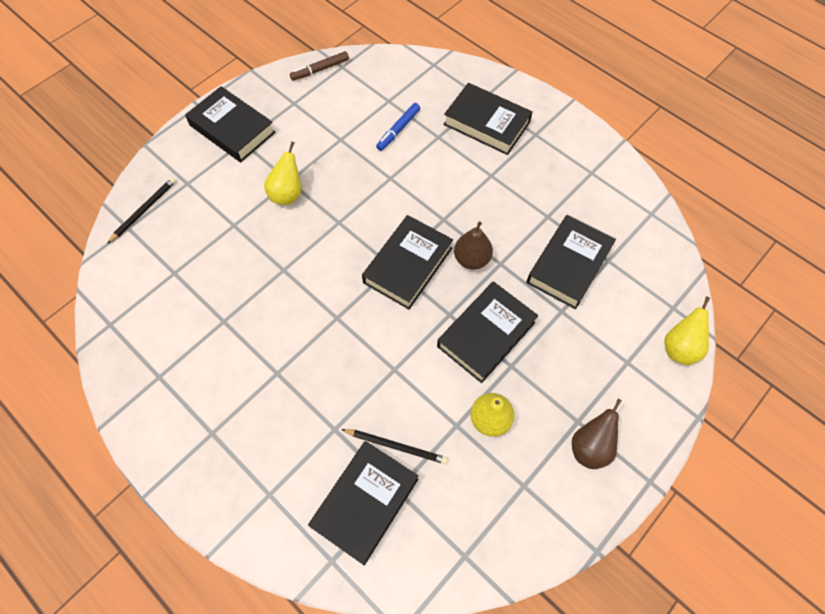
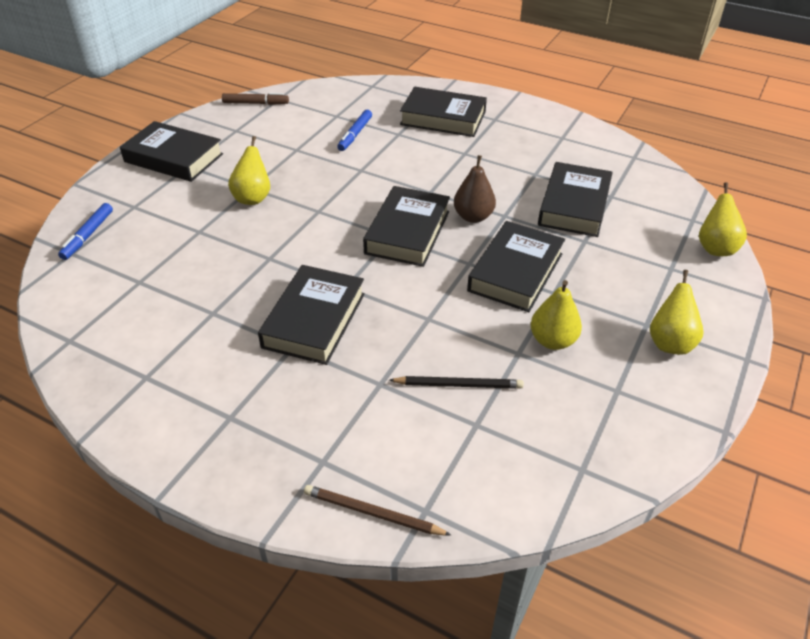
camera: 15 degrees left, 20 degrees down
black pencil [107,177,176,244] -> blue marker [58,203,113,260]
brown marker [290,51,349,81] -> brown marker turned 135 degrees counterclockwise [222,93,289,105]
black book [308,441,418,565] -> black book moved to [258,265,365,365]
brown pear [572,399,622,469] -> yellow pear [650,270,704,355]
none -> brown pencil [304,485,451,536]

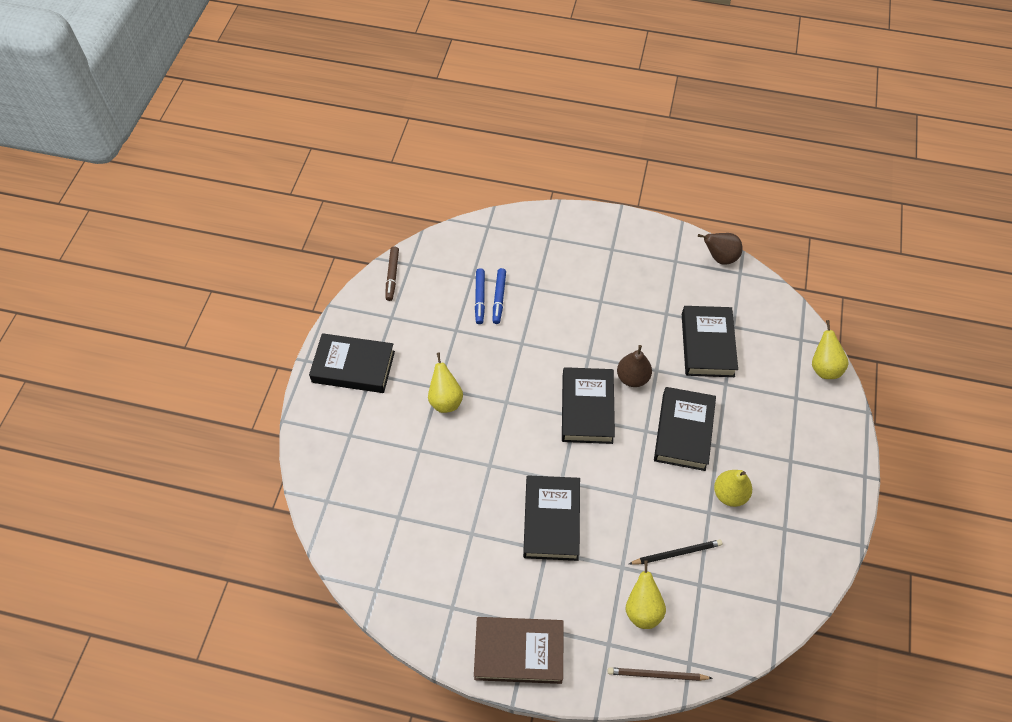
camera: 15 degrees left, 15 degrees up
blue marker [58,203,113,260] -> blue marker moved to [475,268,485,324]
brown marker [222,93,289,105] -> brown marker turned 105 degrees clockwise [385,246,399,301]
black book [400,87,487,137] -> none
yellow pear [650,270,704,355] -> yellow pear moved to [626,560,666,629]
none -> brown book [474,617,564,684]
none -> brown pear [698,233,743,265]

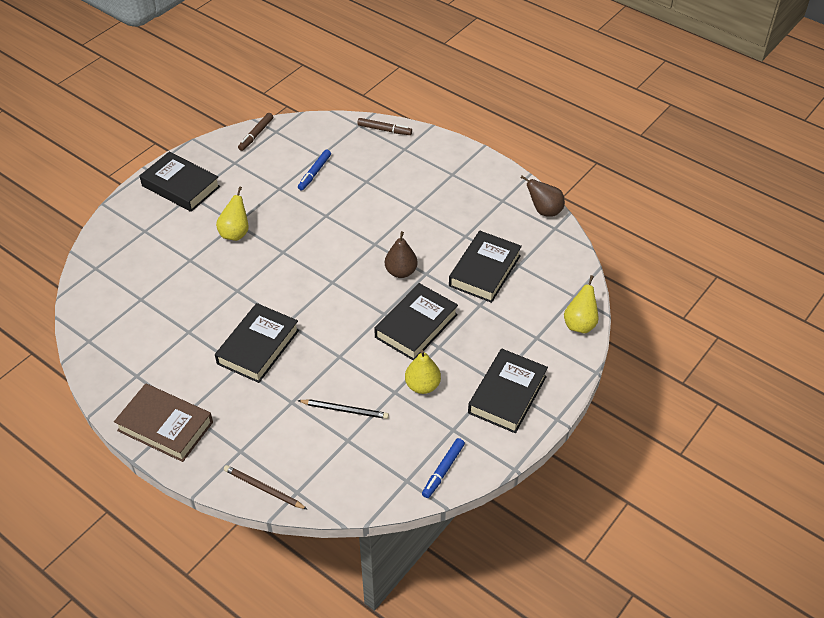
camera: 25 degrees right, 10 degrees down
blue marker [493,268,506,324] -> blue marker moved to [422,438,465,498]
black book [562,367,615,444] -> black book moved to [468,349,548,433]
yellow pear [626,560,666,629] -> none
none -> brown marker [357,118,412,135]

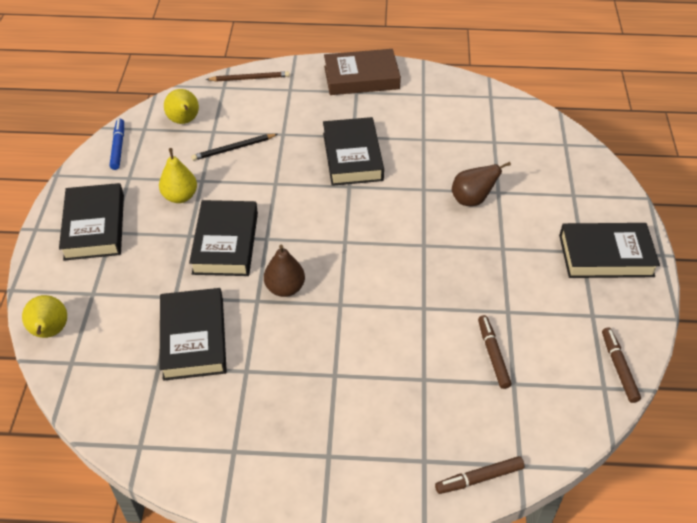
camera: 145 degrees right, 0 degrees up
yellow pear [216,186,249,241] -> yellow pear moved to [164,89,199,124]
blue marker [298,150,331,191] -> brown marker [478,315,511,389]
brown pear [521,176,565,217] -> brown pear moved to [452,162,511,206]

